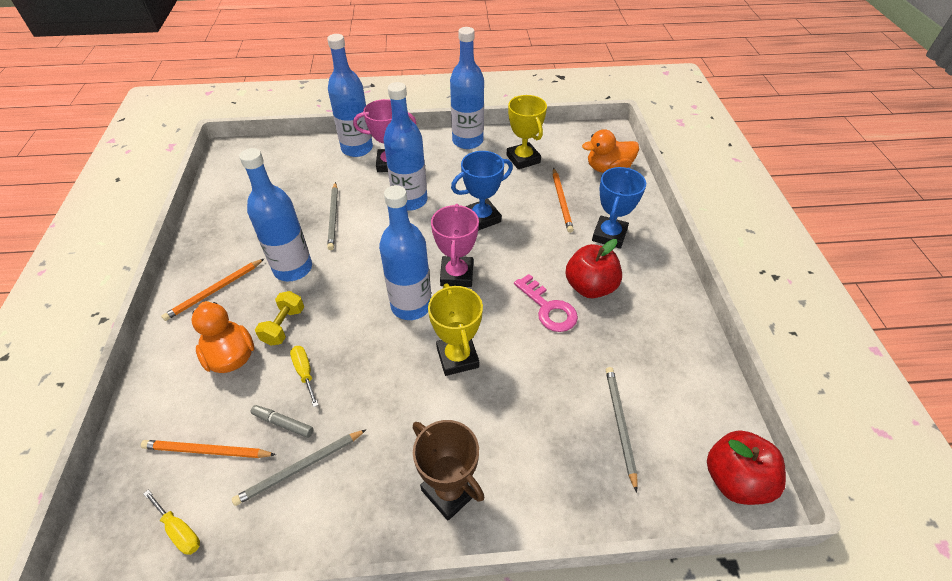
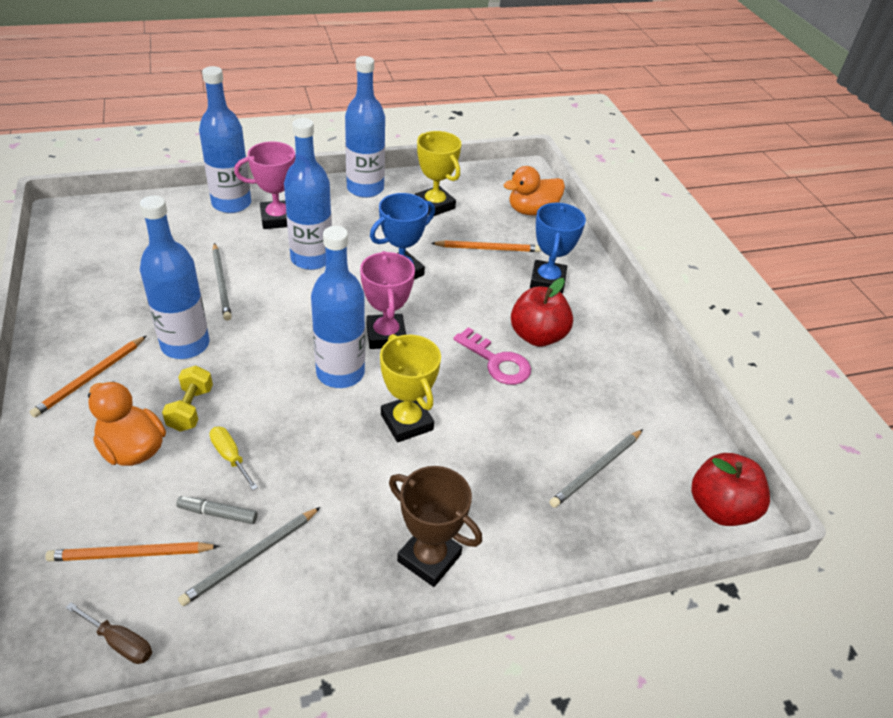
camera: 15 degrees left, 5 degrees down
yellow screwdriver [143,490,200,555] -> brown screwdriver [66,602,152,664]
orange pencil [553,168,574,233] -> orange pencil turned 75 degrees counterclockwise [431,240,541,252]
grey pencil [606,367,638,493] -> grey pencil turned 120 degrees counterclockwise [549,429,643,508]

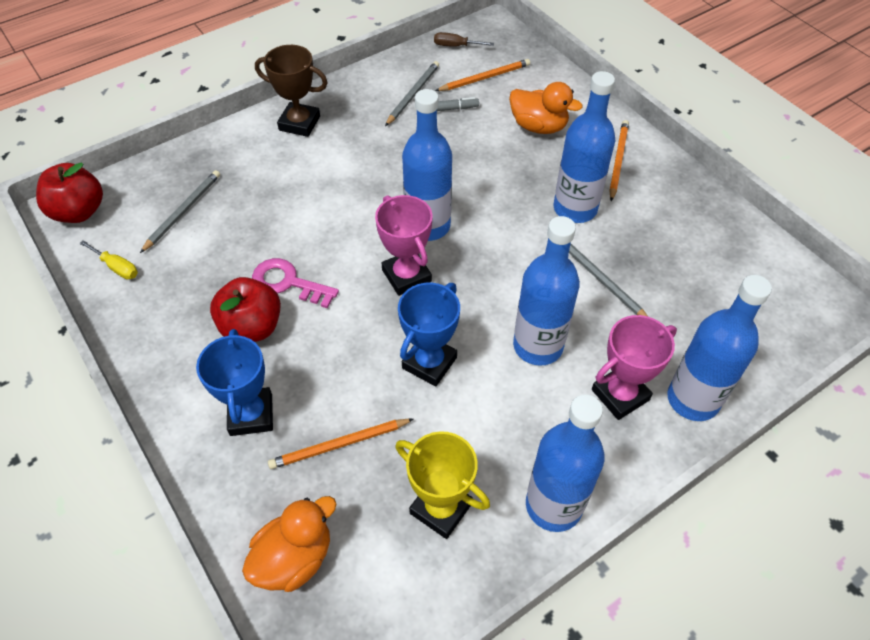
camera: 165 degrees right, 10 degrees up
yellow dumbbell [162,366,213,432] -> none
yellow screwdriver [210,427,258,490] -> yellow screwdriver moved to [80,240,138,279]
yellow trophy [380,334,441,442] -> none

